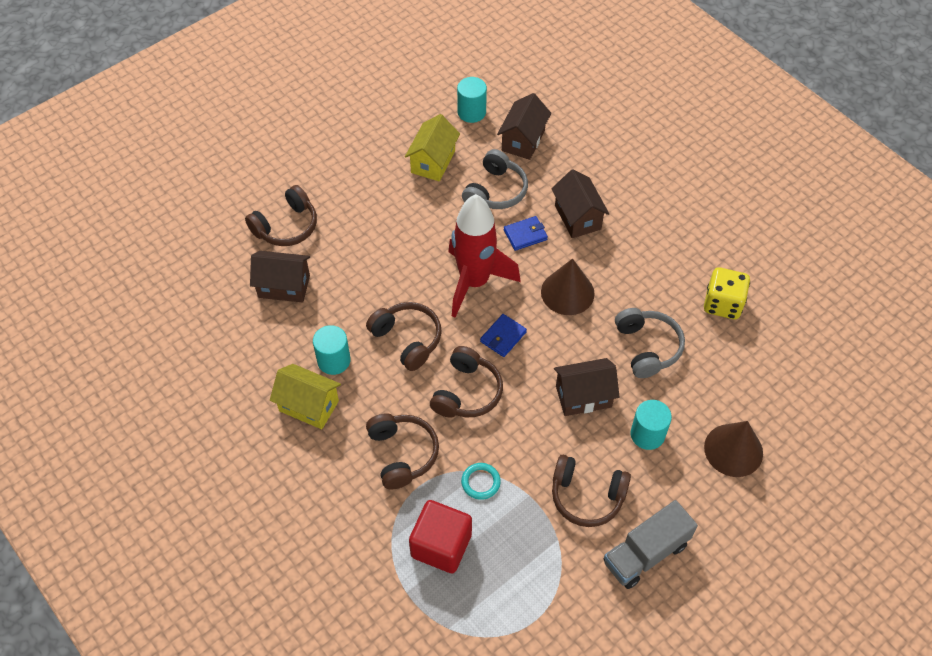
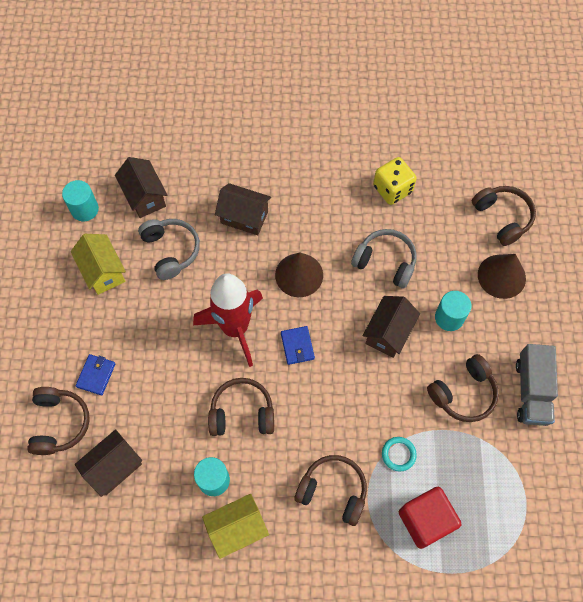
camera: 50 degrees left, 10 degrees up
brown headphones [430,346,503,418] -> brown headphones moved to [472,186,536,246]
blue wallet [504,216,548,251] -> blue wallet moved to [76,354,115,395]

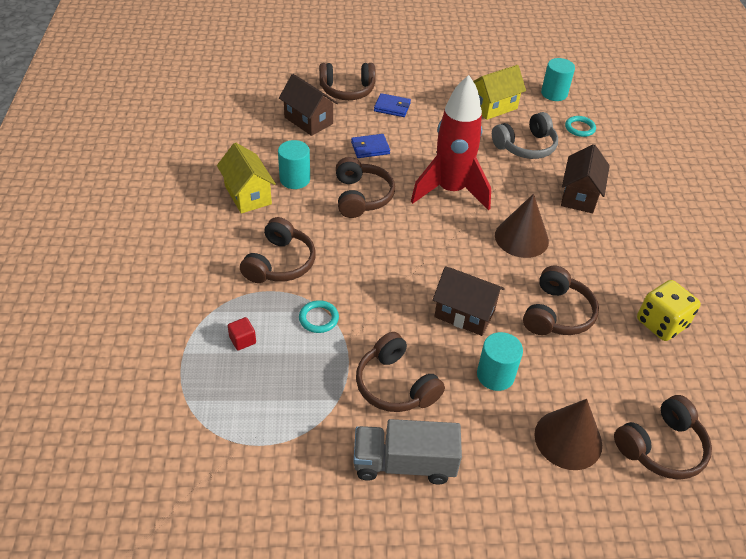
camera: 85 degrees right, 20 degrees down
brown house [115,157,167,218] -> turquoise ring [565,116,596,137]
blue wallet [281,326,315,365] -> blue wallet moved to [351,134,390,158]
grey headphones [351,229,416,289] -> brown headphones [523,266,599,335]
red cube [399,487,461,549] -> red cube [228,317,256,350], size x0.43

